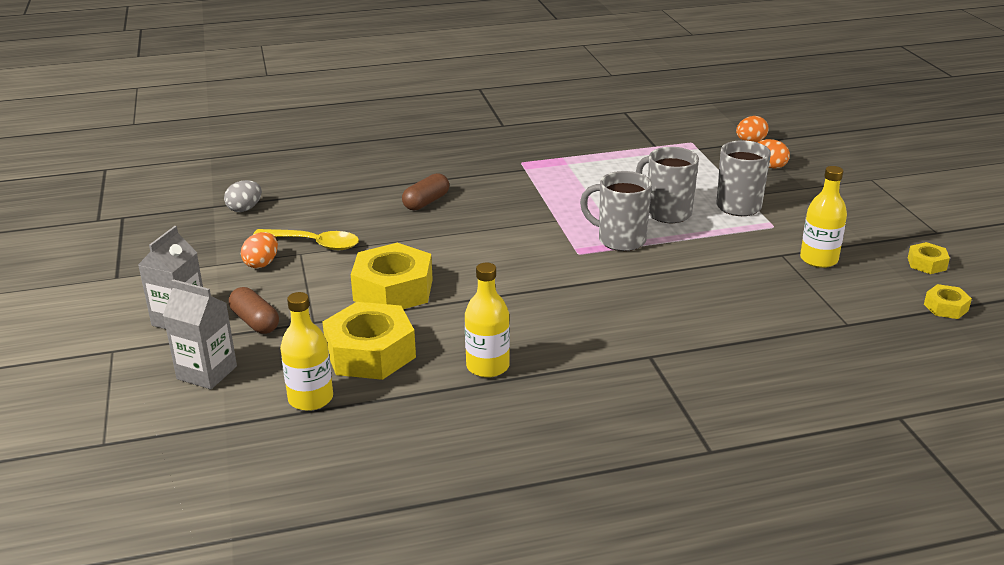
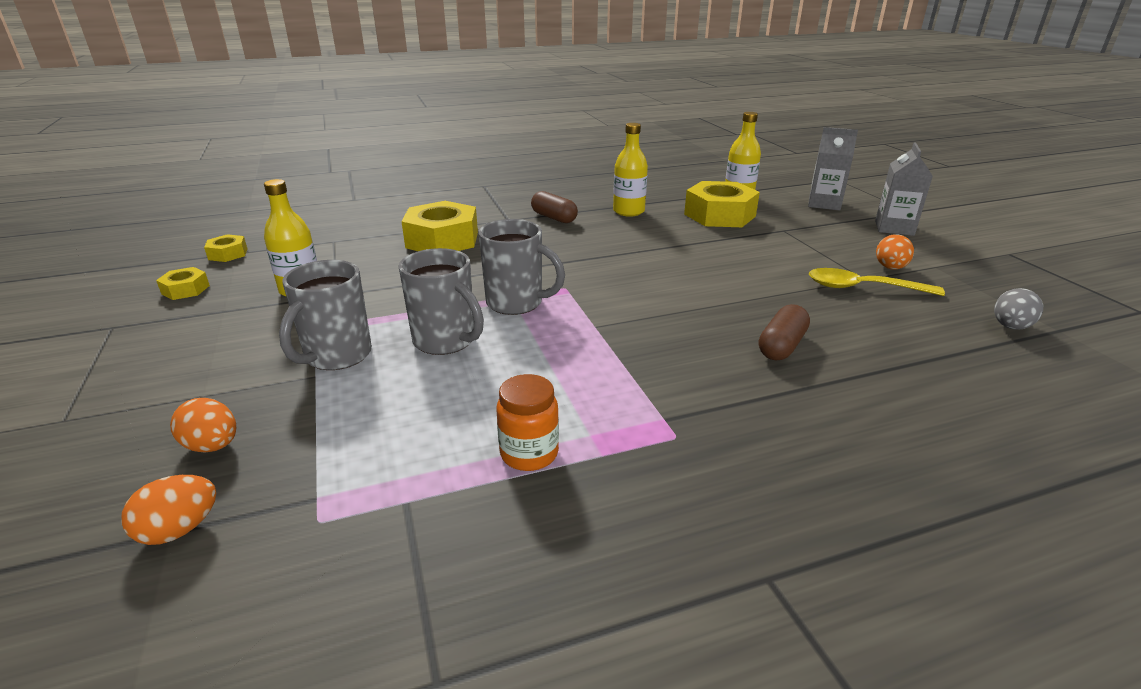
camera: 175 degrees right, 0 degrees up
brown capsule [229,287,279,334] -> brown capsule moved to [531,191,578,223]
yellow nut [351,243,433,309] -> yellow nut moved to [401,201,478,251]
none -> orange jar [496,374,559,471]

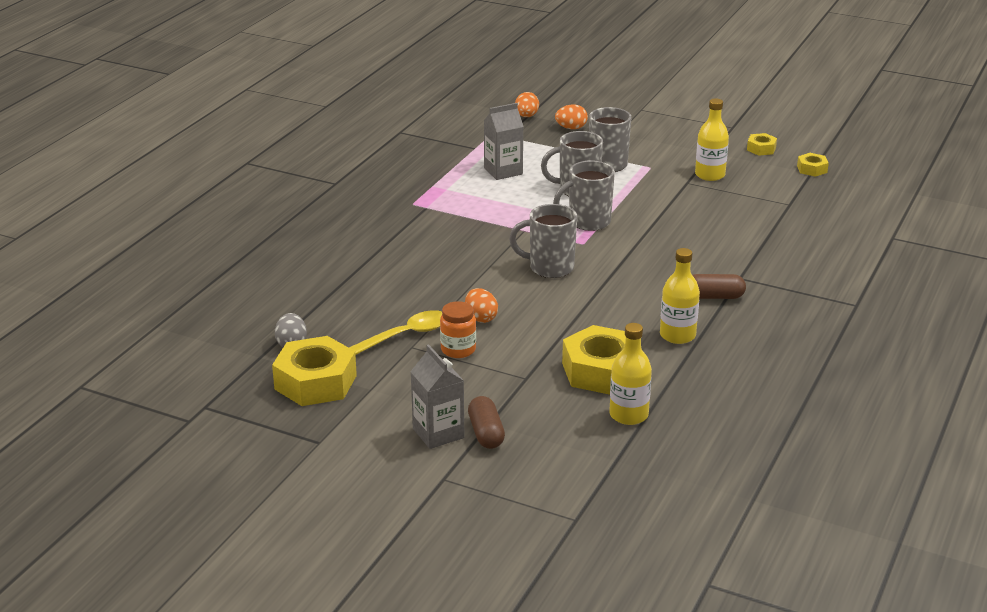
camera: 135 degrees right, 0 degrees up
yellow nut [401,201,478,251] -> yellow nut moved to [272,336,357,406]
orange jar [496,374,559,471] -> orange jar moved to [440,301,476,358]
brown capsule [759,304,810,360] -> brown capsule moved to [468,396,505,449]
grey carton [808,127,858,211] -> grey carton moved to [484,103,524,180]
orange egg [876,234,914,269] -> orange egg moved to [465,288,498,323]
none -> grey mug [509,204,577,278]

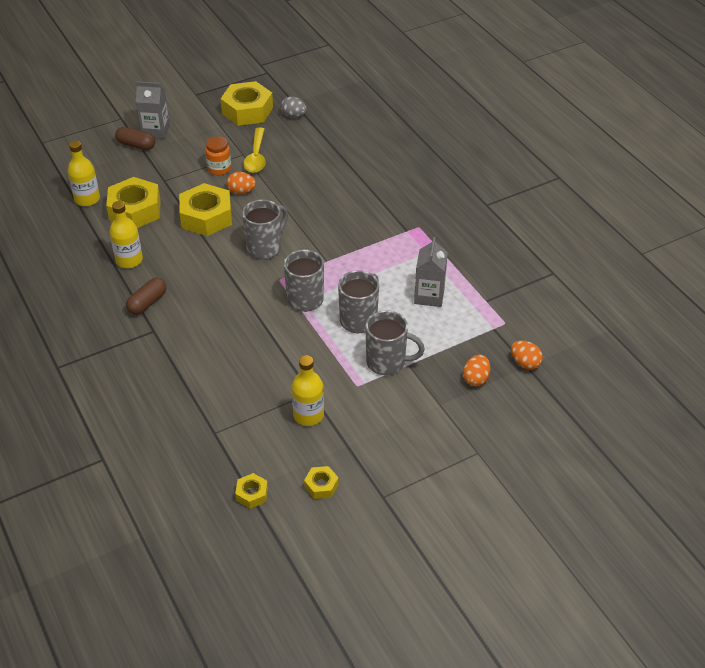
camera: 125 degrees right, 15 degrees up
none -> yellow nut [179,183,232,236]

